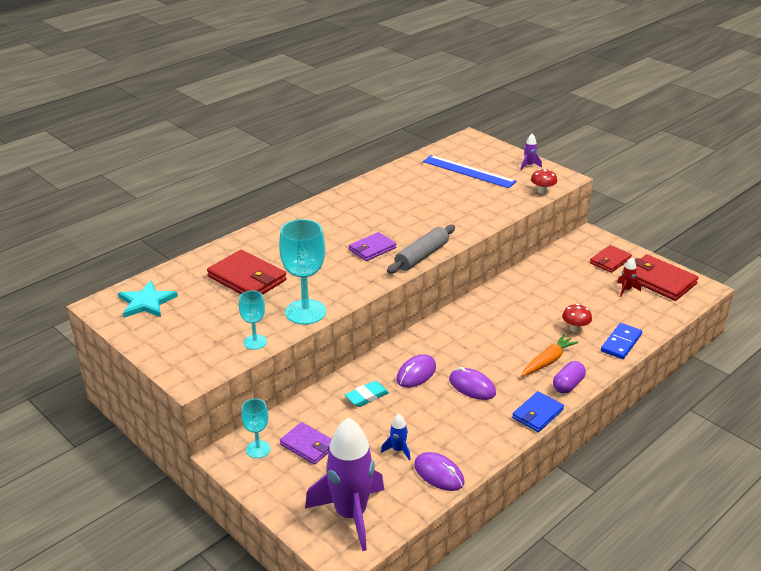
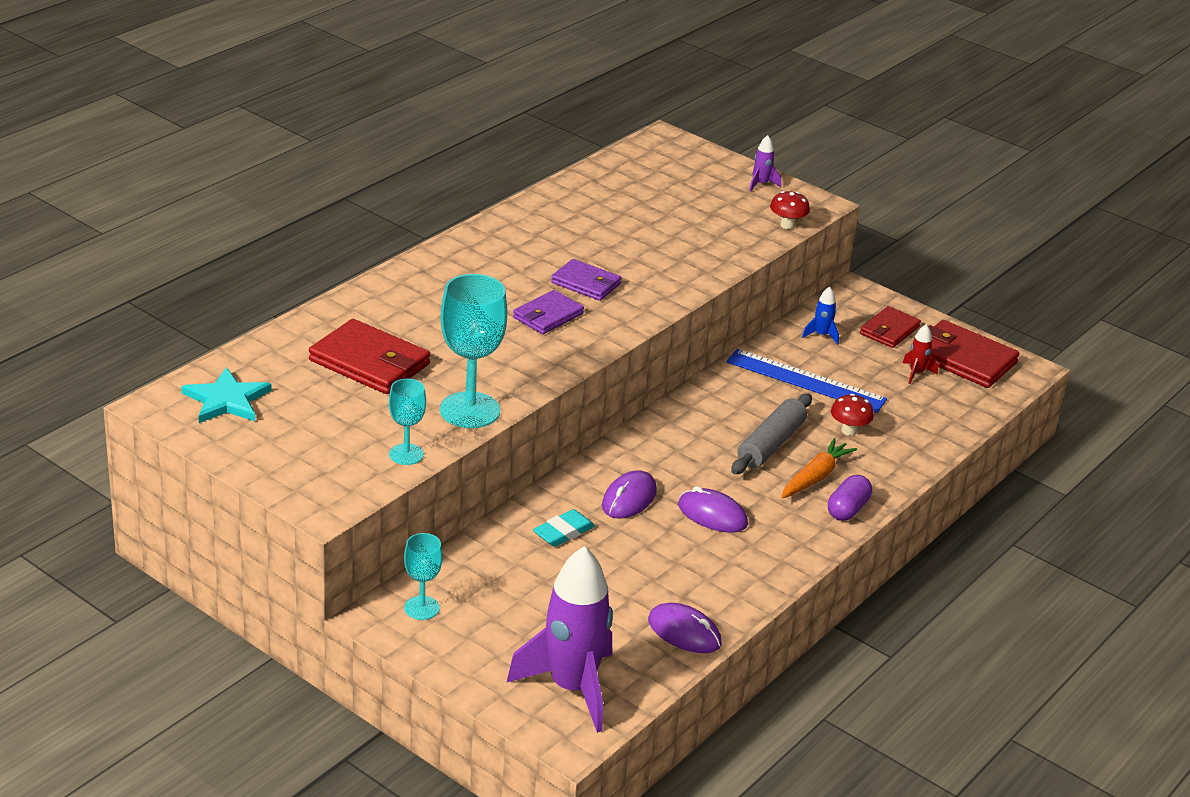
camera: 10 degrees left, 0 degrees up
purple wallet [280,422,332,465] -> purple wallet moved to [551,259,621,301]
blue rocket [381,414,411,461] -> blue rocket moved to [802,286,839,345]
grey rolling pin [387,225,455,274] -> grey rolling pin moved to [731,394,812,474]
blue ruler [423,155,517,188] -> blue ruler moved to [726,349,887,413]
blue wallet [512,391,564,432] -> none
blue domino [601,323,642,359] -> none

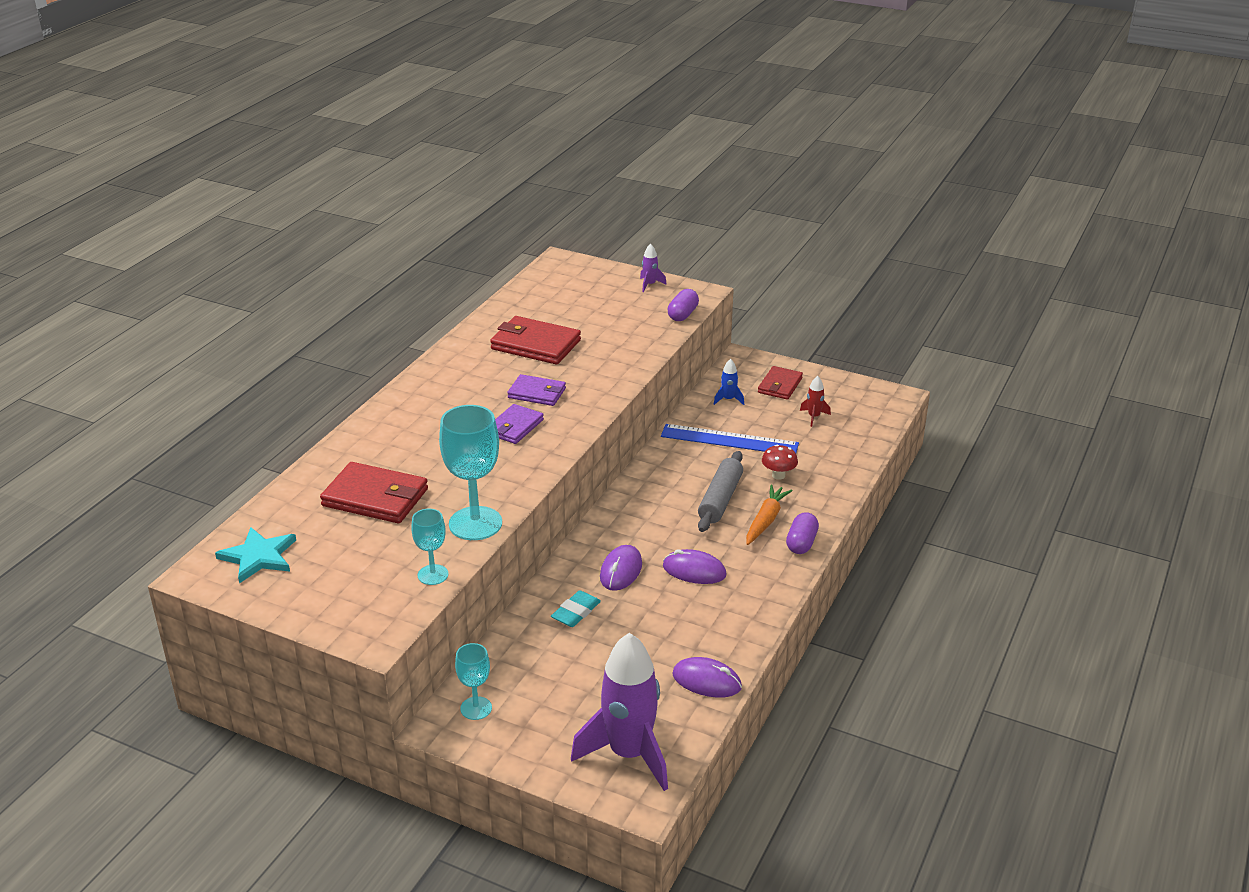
camera: 10 degrees left, 0 degrees up
red mushroom [770,191,810,229] -> purple capsule [667,289,699,321]
red wallet [928,320,1019,388] -> red wallet moved to [490,316,581,365]

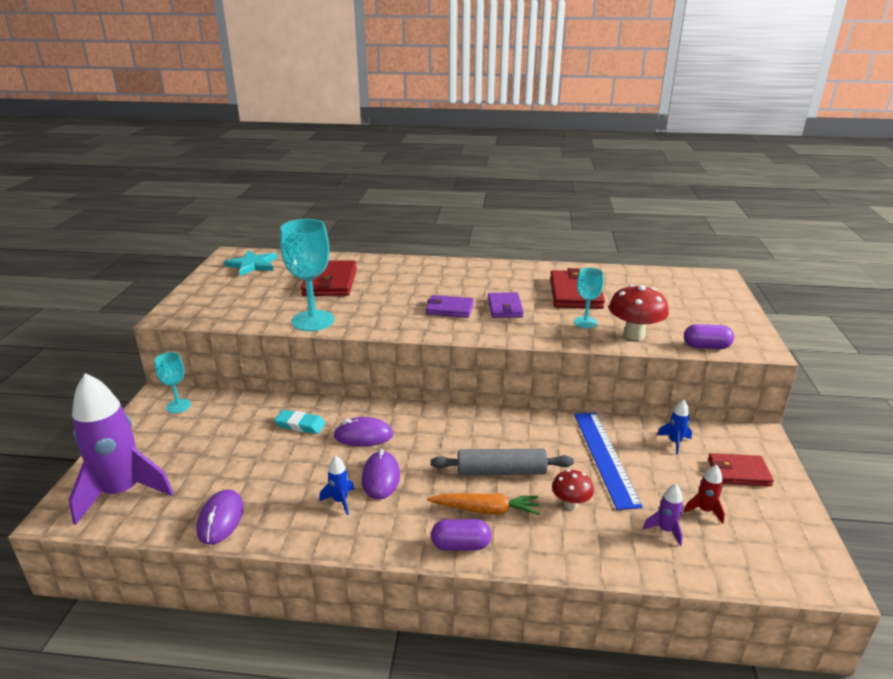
camera: 70 degrees right, 5 degrees down
turquoise goblet [411,509,449,585] -> turquoise goblet moved to [574,268,604,328]
purple rocket [640,244,667,292] -> purple rocket moved to [643,484,683,546]
none -> blue rocket [319,456,354,515]
none -> red mushroom [609,284,669,340]

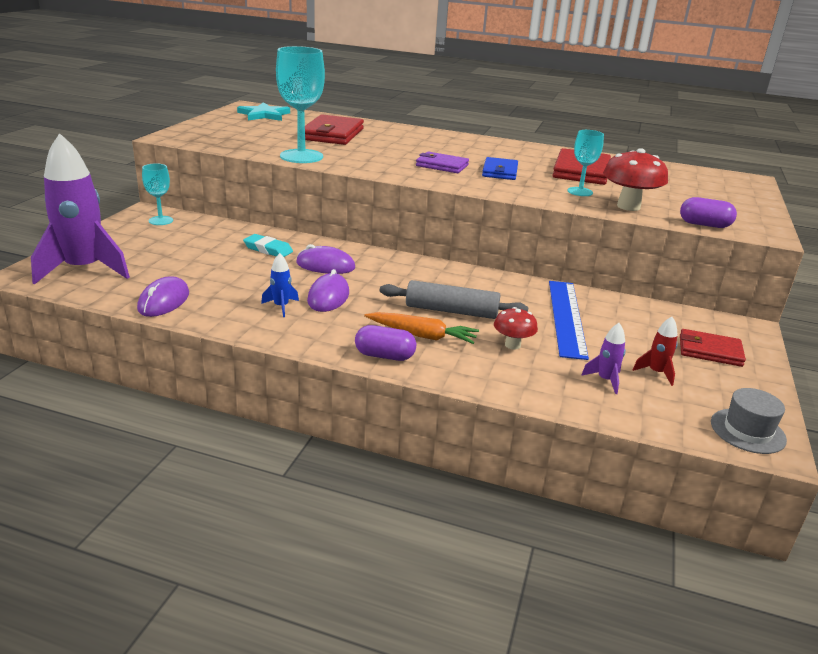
camera: 10 degrees right, 0 degrees up
purple wallet [488,292,524,318] -> blue wallet [482,157,518,180]
blue rocket [657,400,692,455] -> none
none -> grey hat [711,388,787,454]

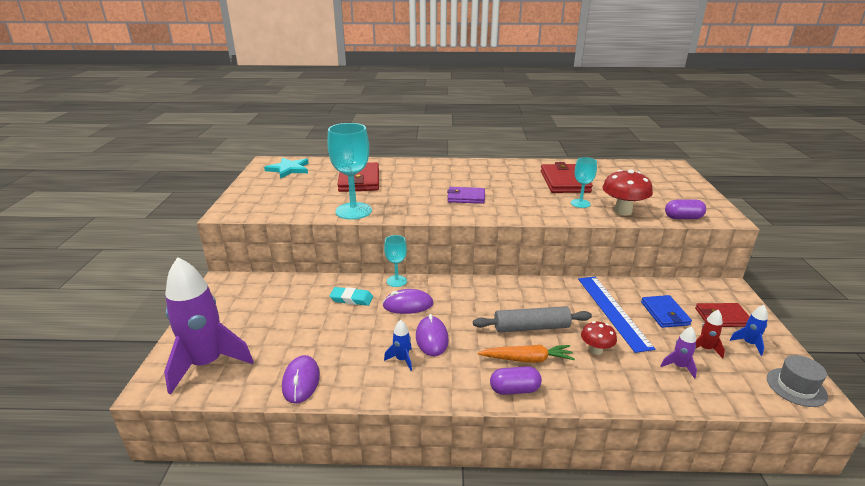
camera: 15 degrees left, 0 degrees up
turquoise goblet [142,163,173,225] -> turquoise goblet moved to [384,235,407,287]
blue wallet [482,157,518,180] -> blue wallet moved to [641,295,692,328]
none -> blue rocket [730,305,768,356]

